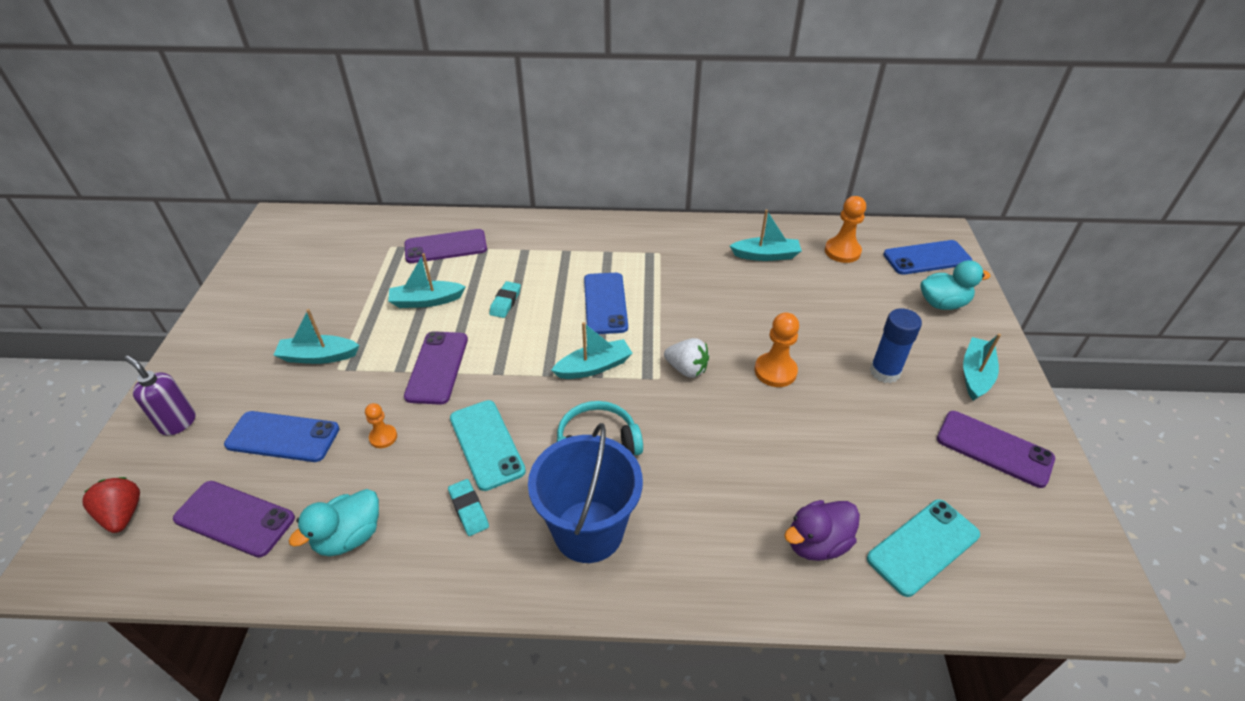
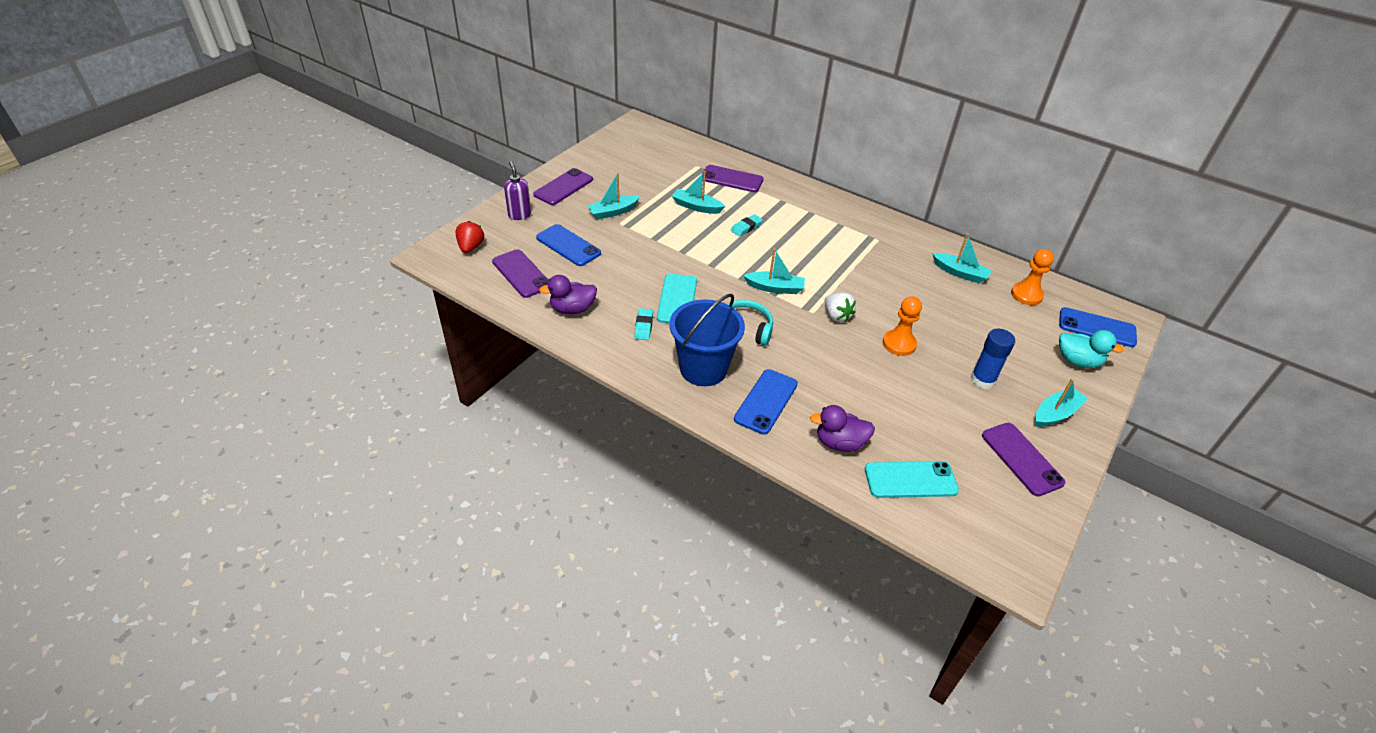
camera: 30 degrees right, 0 degrees up
turquoise boat [274,309,359,364] -> turquoise boat turned 60 degrees counterclockwise [587,173,640,220]
turquoise duck [289,489,379,556] -> purple duck [539,275,597,314]
orange pawn [365,403,397,448] -> none
purple phone [404,331,468,405] -> purple phone moved to [533,168,593,205]
blue phone [584,273,628,334] -> blue phone moved to [734,369,798,435]

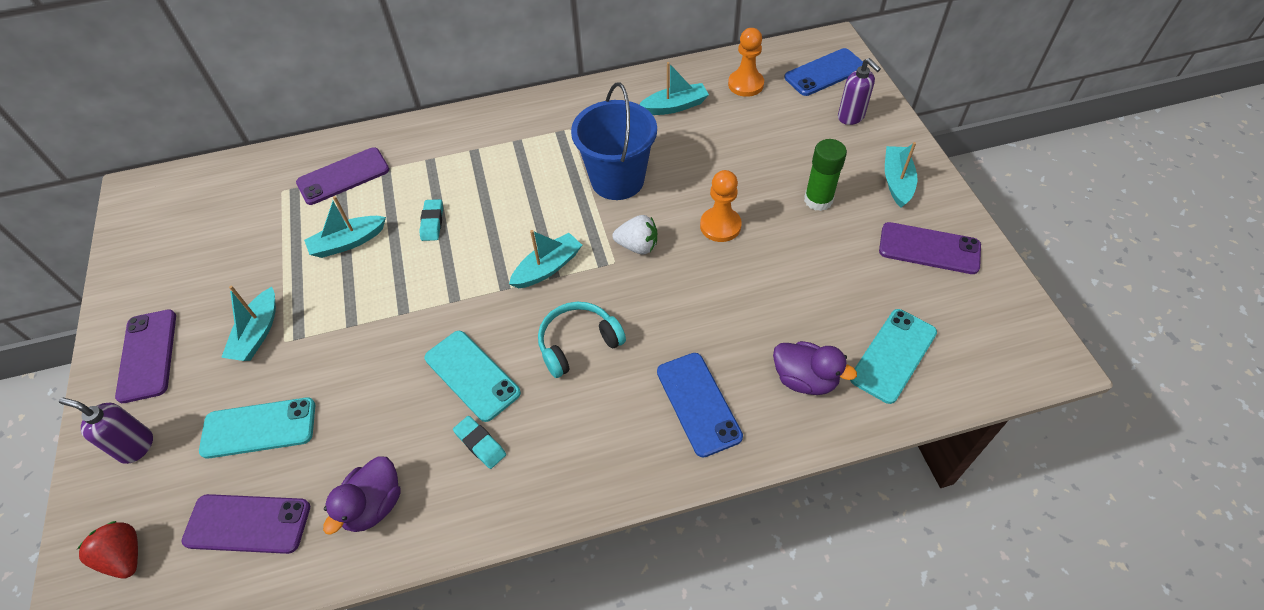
camera: 45 degrees left, 10 degrees up
blue phone [536,224,601,266] -> turquoise phone [199,397,315,459]
blue bucket [670,294,745,386] -> blue bucket moved to [571,82,657,200]
purple duck [810,405,875,452] -> purple duck turned 105 degrees counterclockwise [773,341,857,395]
blue glue stick [971,329,1015,389] -> green glue stick [804,139,847,211]
turquoise duck [1059,330,1124,368] -> purple soap dispenser [838,58,881,125]

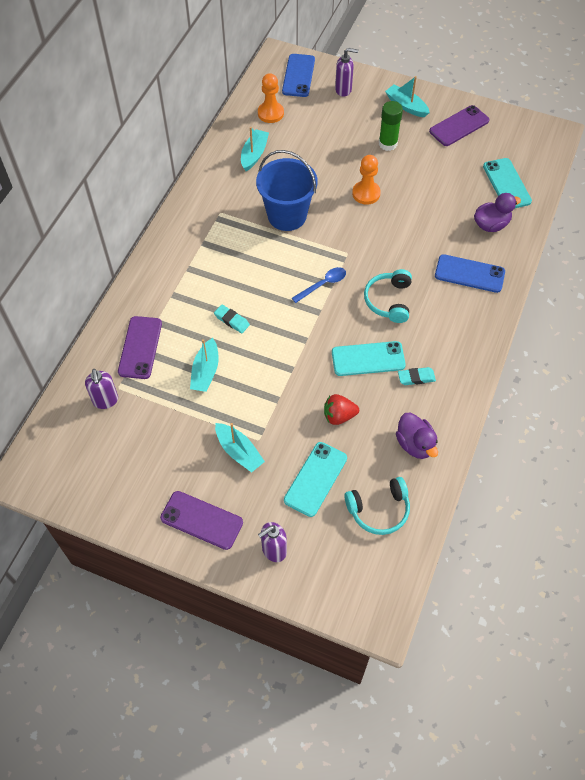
camera: 55 degrees left, 5 degrees up
red strawberry [77,521,138,578] -> red strawberry moved to [324,394,359,425]
purple phone [182,494,310,554] -> turquoise headphones [345,477,410,535]
turquoise boat [509,230,582,288] -> blue spoon [292,267,346,303]
white strawberry [612,215,657,254] -> none
none -> purple soap dispenser [85,369,118,409]

